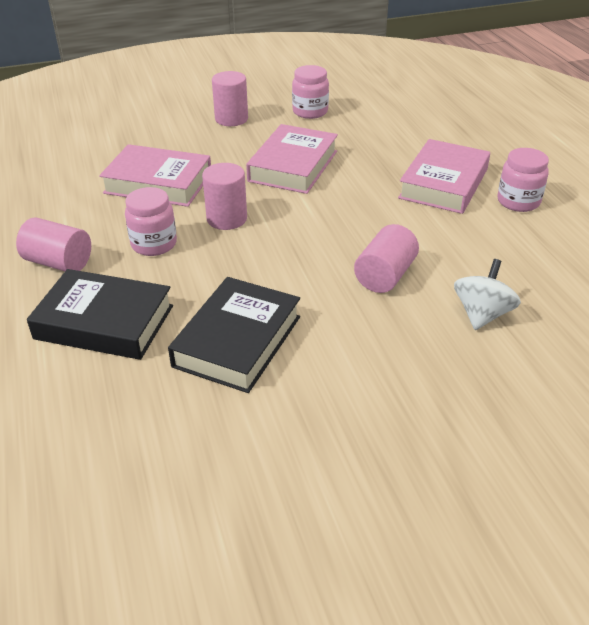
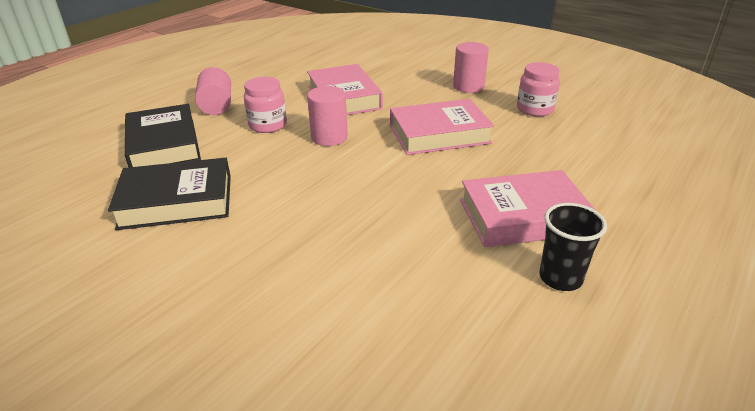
camera: 55 degrees right, 5 degrees down
pink cylinder [354,224,419,293] -> none
white spinning top [454,259,521,330] -> none
pink jar [497,148,549,212] -> black cup [539,203,607,291]

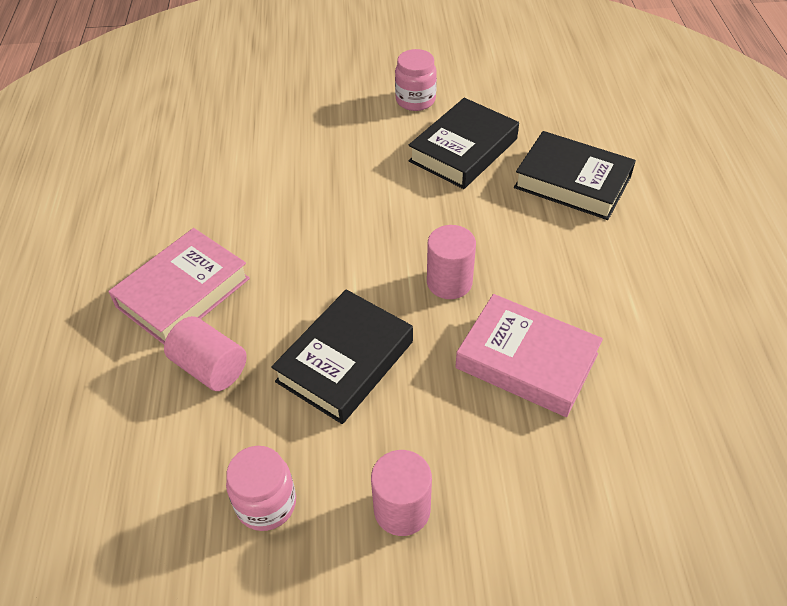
camera: 140 degrees right, 15 degrees up
pink cylinder [195,67,231,115] -> pink cylinder moved to [164,316,247,391]
pink jar [244,77,287,133] -> pink jar moved to [395,49,437,111]
pink book [390,99,494,155] -> black book [271,290,413,424]
black cup [539,203,607,291] -> none

